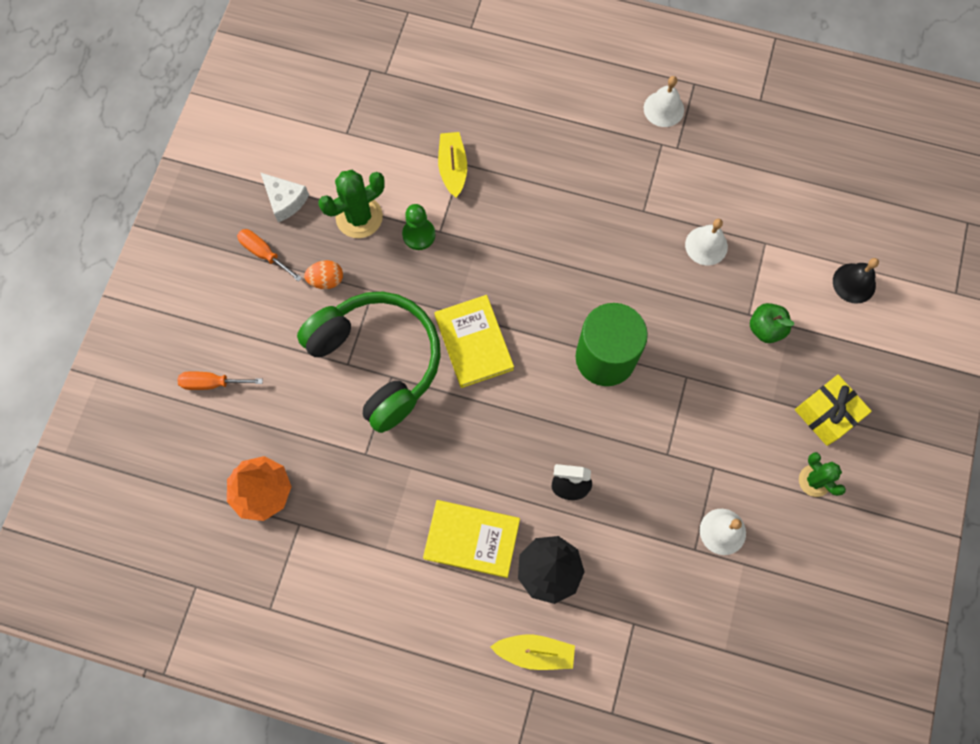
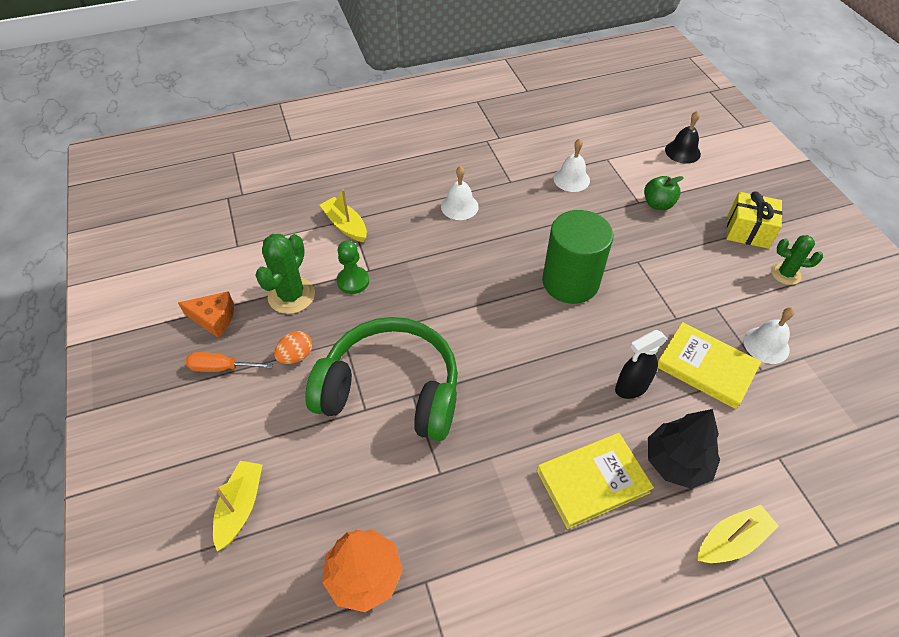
camera: 35 degrees left, 20 degrees down
orange screwdriver [178,371,263,390] -> yellow boat [213,461,262,551]
white cheese [261,173,309,222] -> orange cheese [178,291,234,337]
yellow book [435,295,514,388] -> yellow book moved to [658,322,761,409]
white bell [644,76,684,127] -> white bell moved to [441,166,479,220]

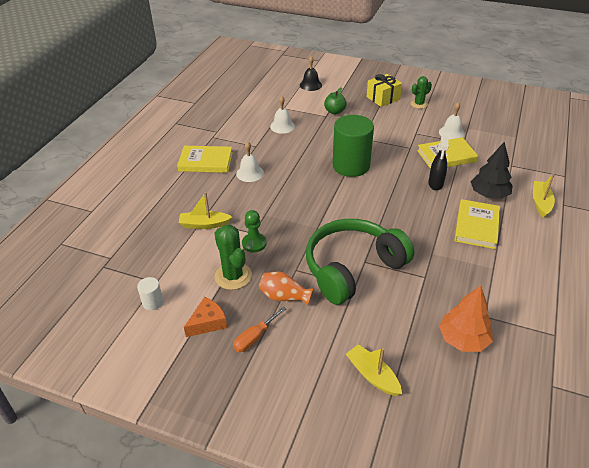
camera: 50 degrees left, 10 degrees down
orange egg [274,331,312,364] -> orange vase [259,271,314,305]
none -> white cylinder [137,277,163,310]
none -> yellow book [177,146,233,173]

